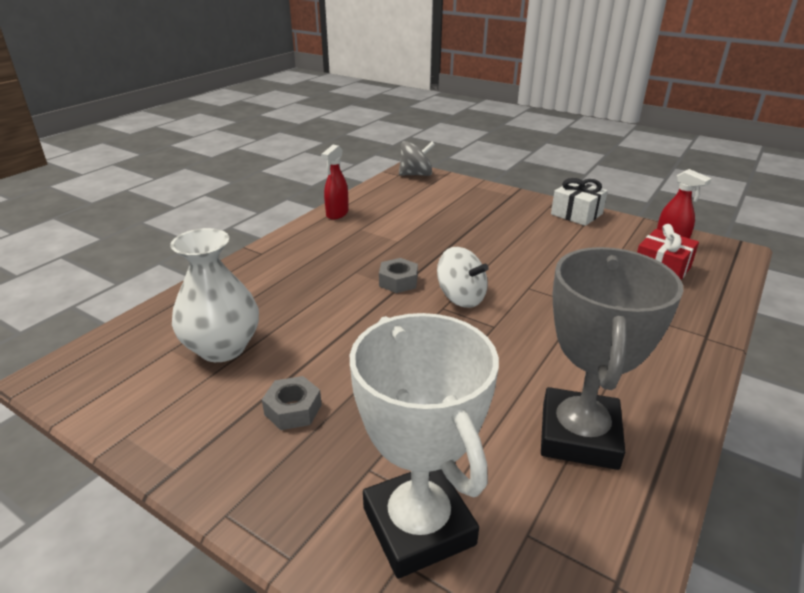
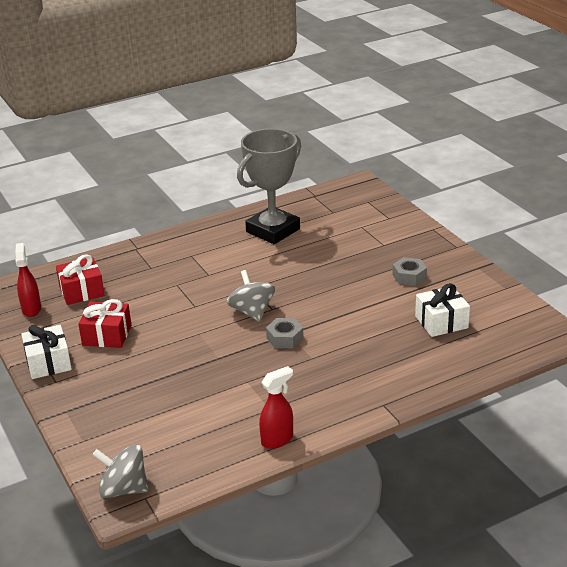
camera: 150 degrees left, 0 degrees up
white vase [170,228,259,362] -> white gift [415,283,470,337]
white trophy [350,313,499,579] -> none
white spinning top [437,247,489,308] -> grey spinning top [227,270,275,322]
none -> red gift [78,299,131,348]

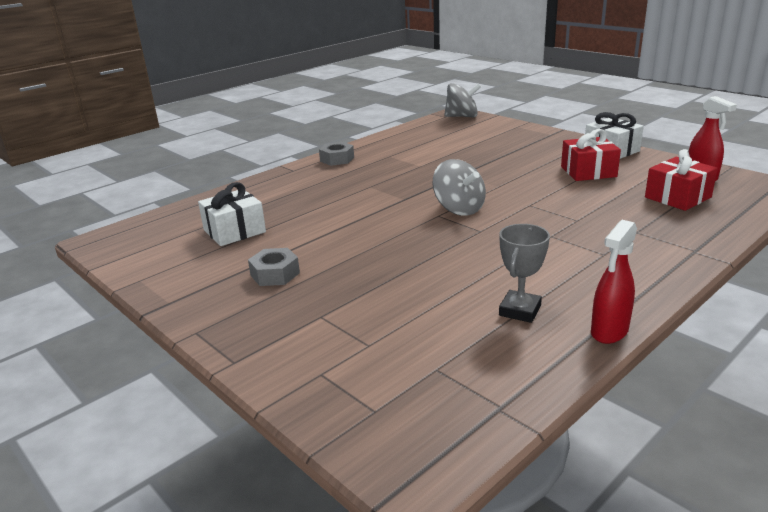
camera: 165 degrees right, 5 degrees down
grey trophy [237,129,301,244] -> grey trophy [499,224,550,323], size x0.49
red spray bottle [259,366,293,449] -> red spray bottle moved to [591,220,637,344]
grey nut [266,318,303,348] -> grey nut moved to [319,142,354,166]

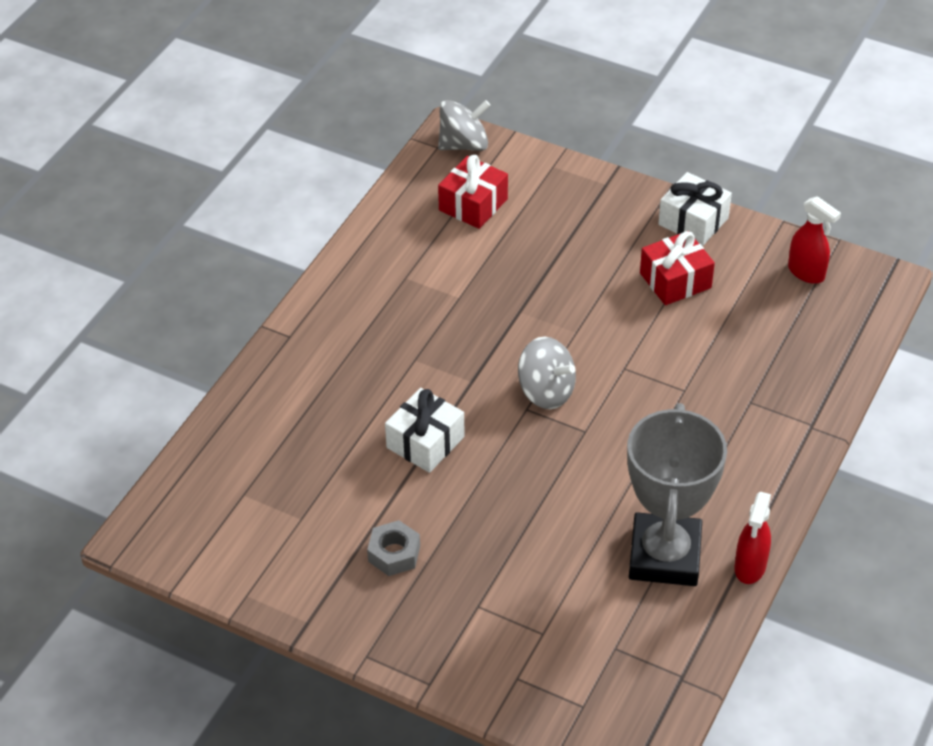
camera: 20 degrees left, 20 degrees up
white gift [198,182,266,246] -> white gift moved to [385,388,465,473]
grey nut [319,142,354,166] -> none
grey trophy [499,224,550,323] -> grey trophy [627,403,727,586], size x2.06
red gift [645,149,718,211] -> red gift moved to [438,155,508,229]

